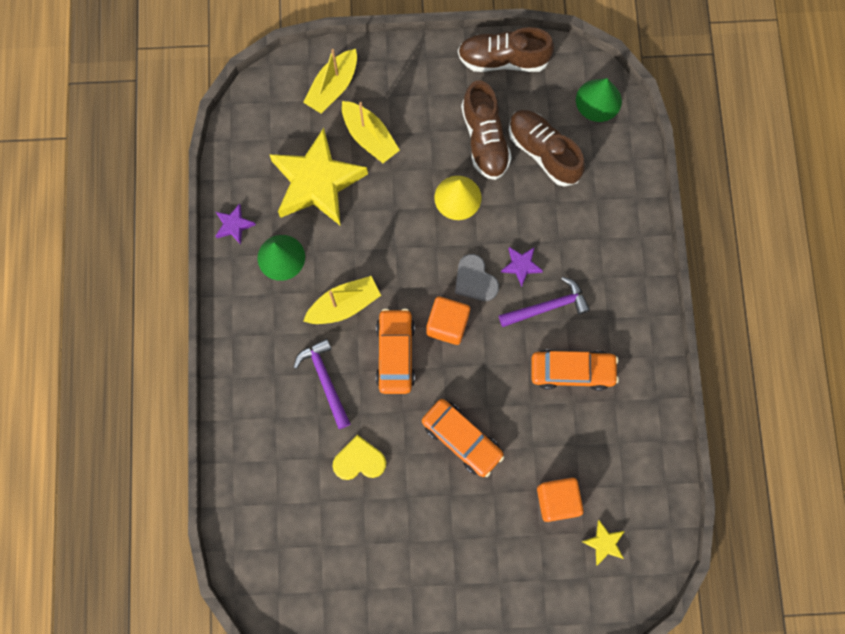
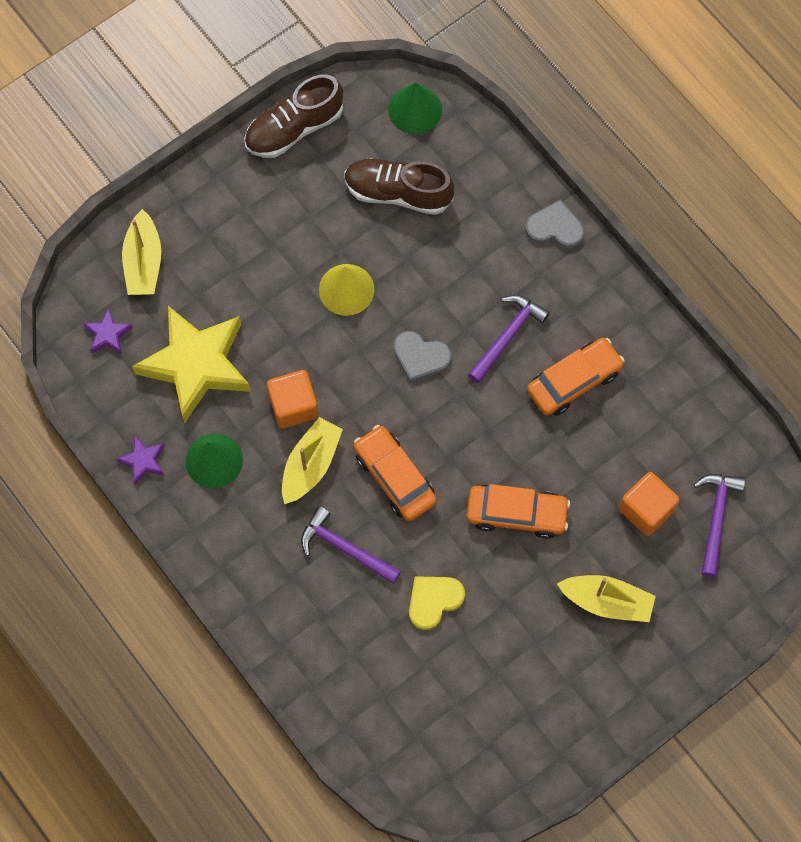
camera: 35 degrees left, 5 degrees down
yellow boat [342,101,400,163] -> yellow boat moved to [557,575,656,622]
orange cube [426,297,470,345] -> orange cube moved to [267,370,318,428]
brown shoe [461,80,512,180] -> none
purple star [501,247,543,287] -> purple star moved to [83,308,133,354]
yellow star [581,520,625,565] -> purple hammer [694,474,745,577]
none -> grey heart [525,199,584,249]

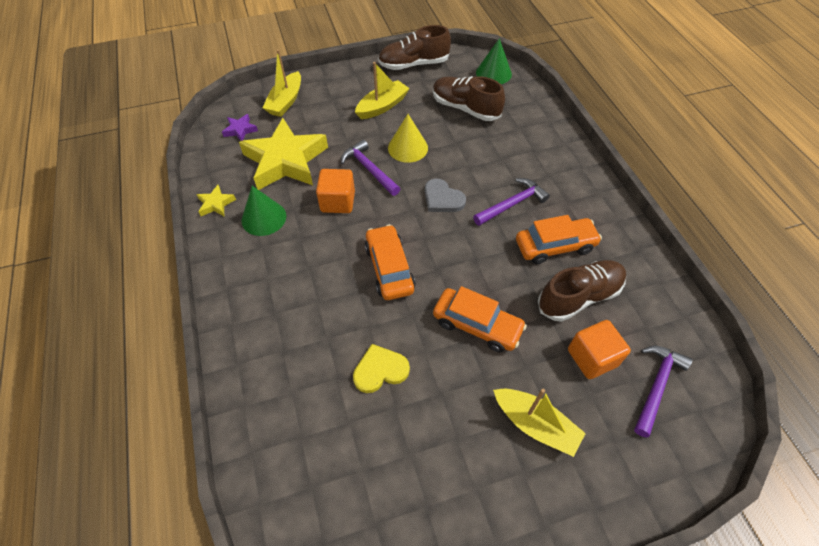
camera: 20 degrees right, 15 degrees down
purple star [116,436,165,485] -> yellow star [196,185,236,217]
yellow boat [282,417,343,504] -> yellow boat moved to [355,62,410,119]
purple hammer [301,506,401,584] -> purple hammer moved to [341,140,400,196]
grey heart [525,199,584,249] -> none
none -> brown shoe [538,260,626,322]

